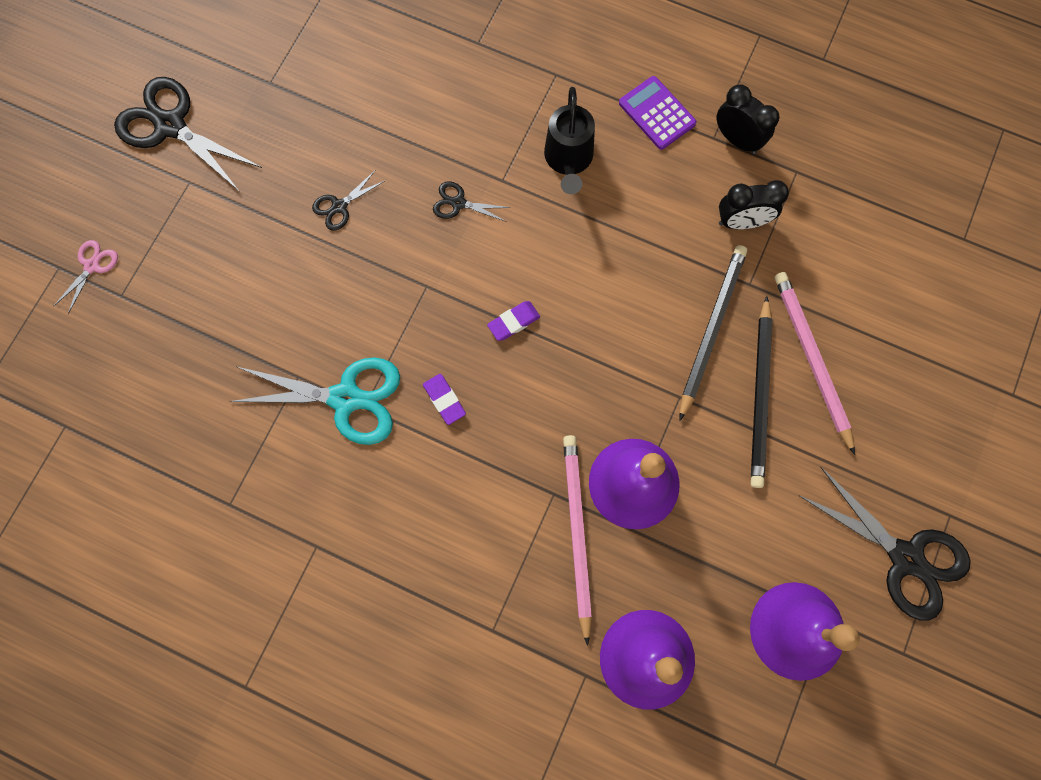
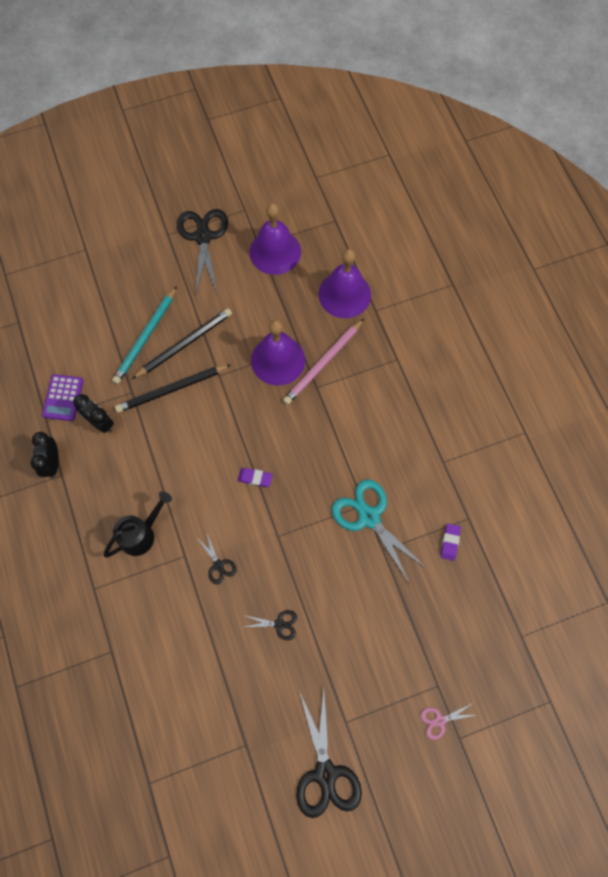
camera: 135 degrees left, 5 degrees down
purple eraser [423,374,466,425] -> purple eraser moved to [440,524,461,561]
purple calculator [619,76,696,150] -> purple calculator moved to [42,374,84,421]
pink pencil [774,272,855,455] -> turquoise pencil [112,286,177,384]

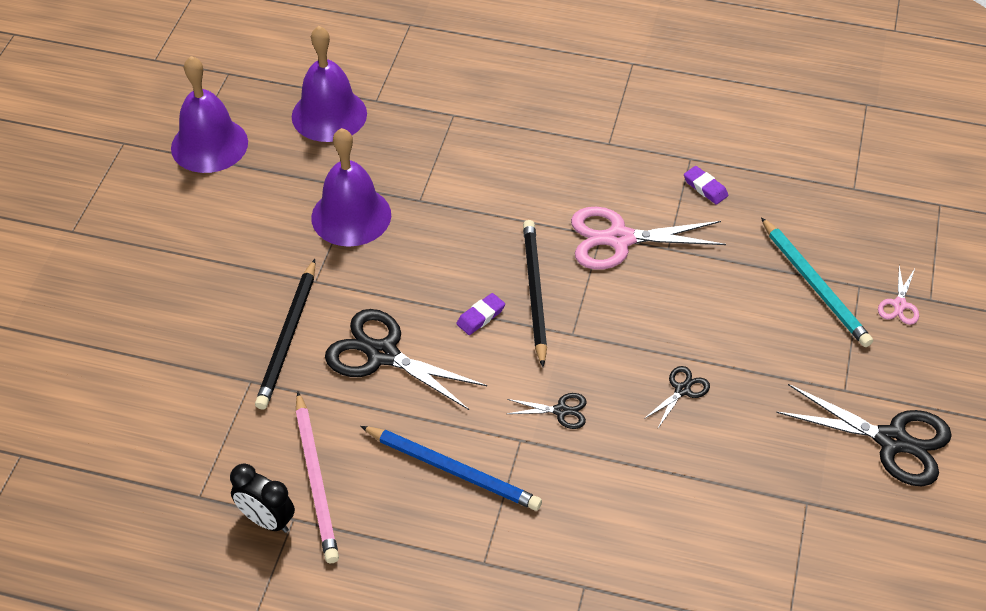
camera: 55 degrees left, 20 degrees down
purple calculator [42,374,84,421] -> none
black clock [73,394,114,433] -> none
black watering can [104,491,172,557] -> blue pencil [361,426,542,511]
turquoise pencil [112,286,177,384] -> turquoise pencil moved to [761,217,873,347]
black pencil [132,308,232,379] -> black pencil moved to [523,220,547,367]
black scissors [177,209,228,293] -> black scissors moved to [325,309,487,410]
pink pencil [283,319,364,405] -> pink pencil moved to [296,392,339,563]
turquoise scissors [332,479,427,583] -> pink scissors [571,207,726,270]

